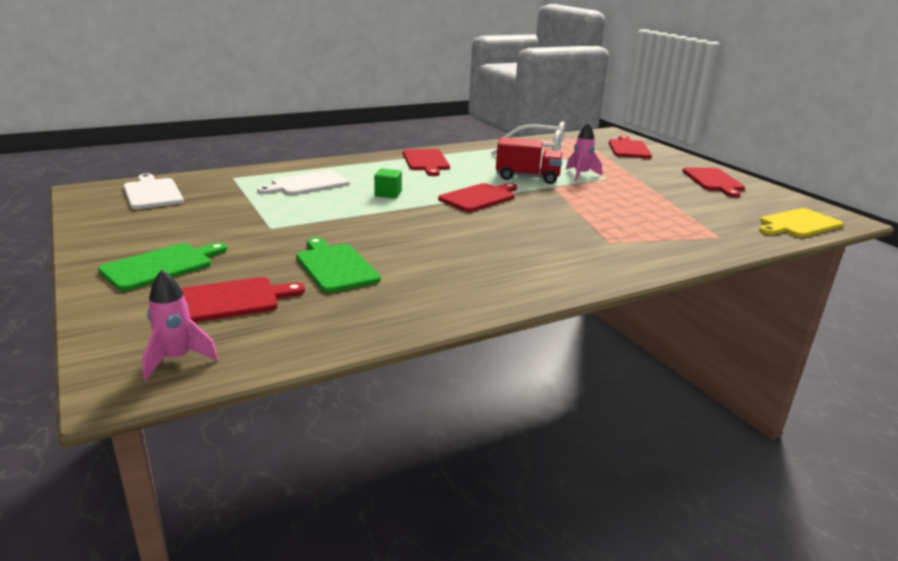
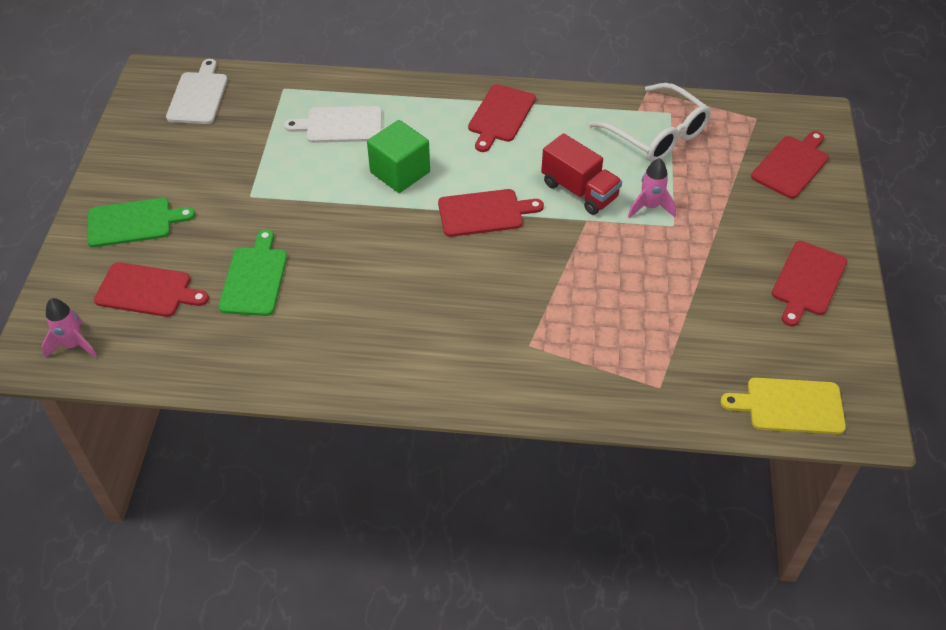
camera: 35 degrees right, 25 degrees up
green cube [374,169,402,198] -> green cube [367,120,430,193], size x1.78

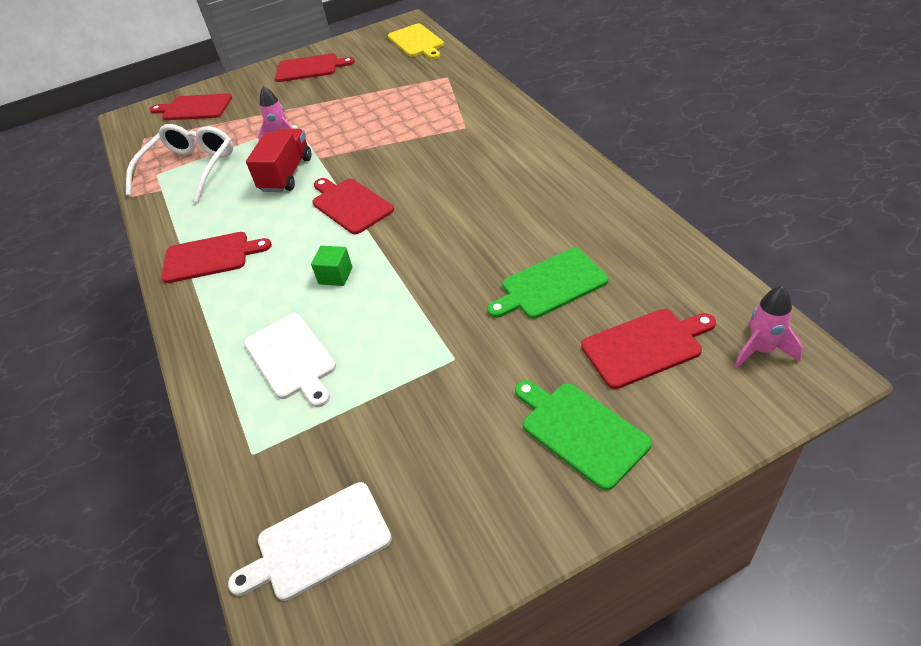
camera: 115 degrees left, 5 degrees down
red cutting board [94,262,209,317] -> red cutting board turned 90 degrees clockwise [581,309,716,389]
green cube [367,120,430,193] -> green cube [311,246,352,286], size x0.56

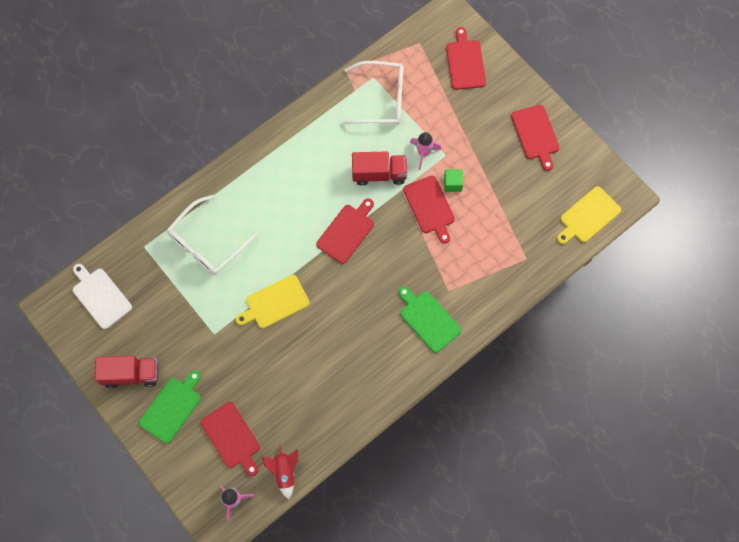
camera: 70 degrees right, 25 degrees up
red cutting board [161,232,272,283] -> red cutting board moved to [403,176,455,244]
white cutting board [244,313,336,407] -> white glasses [167,195,258,275]
green cube [311,246,352,286] -> green cube moved to [444,169,463,192]
green cutting board [487,248,608,319] -> green cutting board moved to [398,286,462,353]
none -> red truck [95,356,158,388]
none -> yellow cutting board [236,275,310,328]
none -> red rocket [262,445,298,499]

